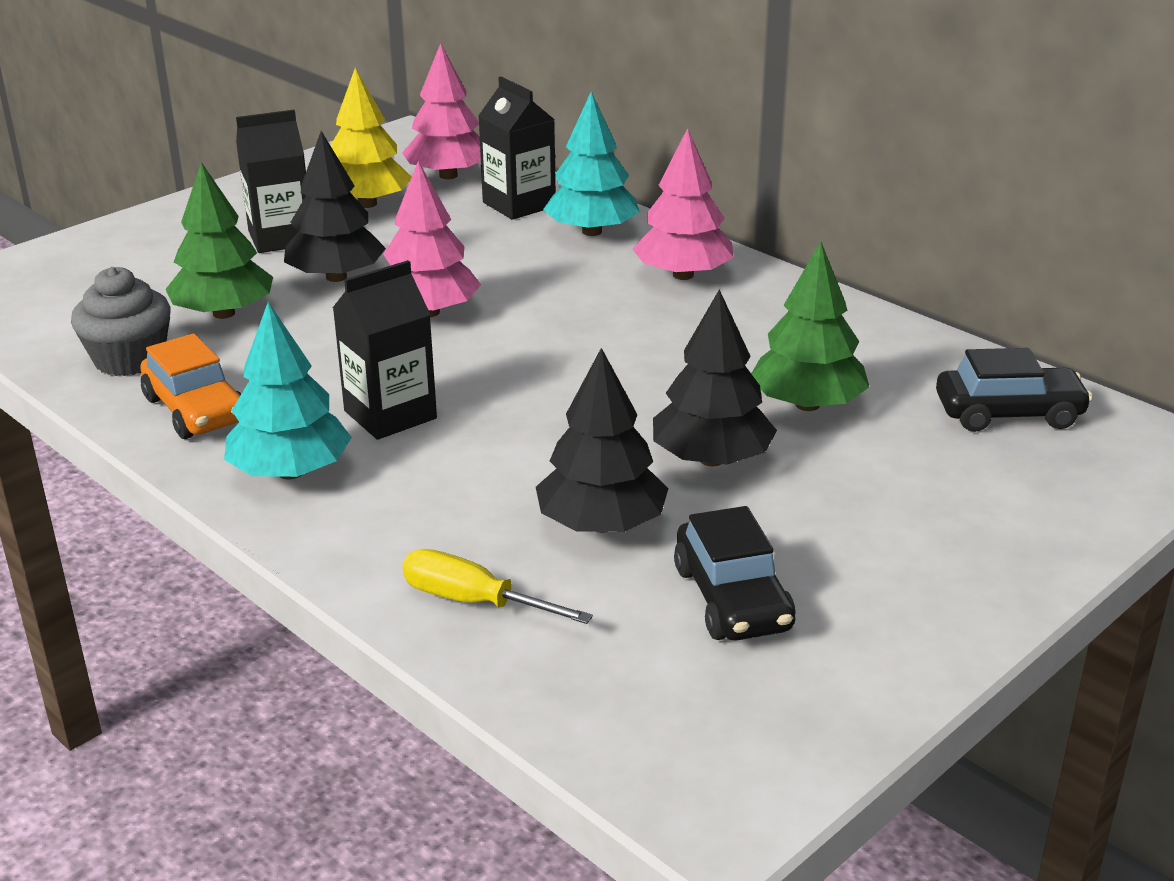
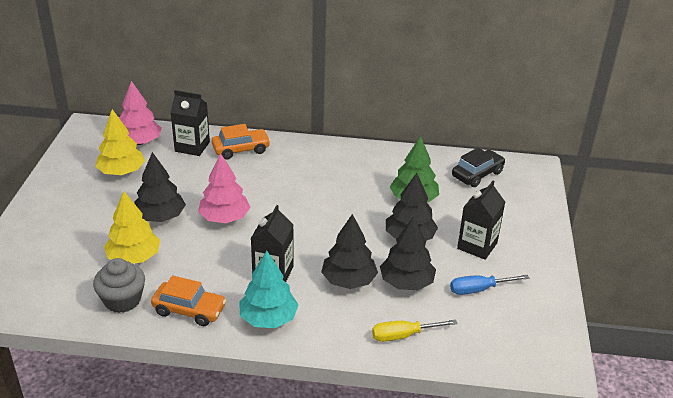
camera: 40 degrees left, 5 degrees up
green tree [165,162,273,319] -> yellow tree [104,191,160,264]
black carton [236,110,306,253] -> black carton moved to [457,181,505,260]
turquoise tree [543,91,640,236] -> orange car [212,124,271,159]
pink tree [632,128,734,280] -> none
black car [674,506,796,641] -> blue screwdriver [450,275,529,295]
none -> black tree [321,214,378,289]

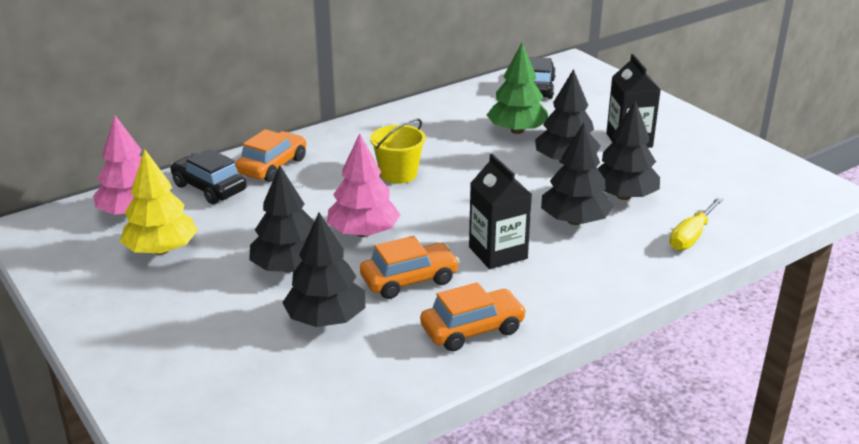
camera: 40 degrees left, 5 degrees down
grey cupcake [93,258,145,313] -> none
yellow tree [104,191,160,264] -> black tree [282,212,365,327]
black carton [170,90,210,156] -> black car [170,149,247,204]
turquoise tree [239,251,299,328] -> none
blue screwdriver [450,275,529,295] -> none
none -> orange car [360,236,460,299]
none -> yellow bucket [370,119,426,184]

